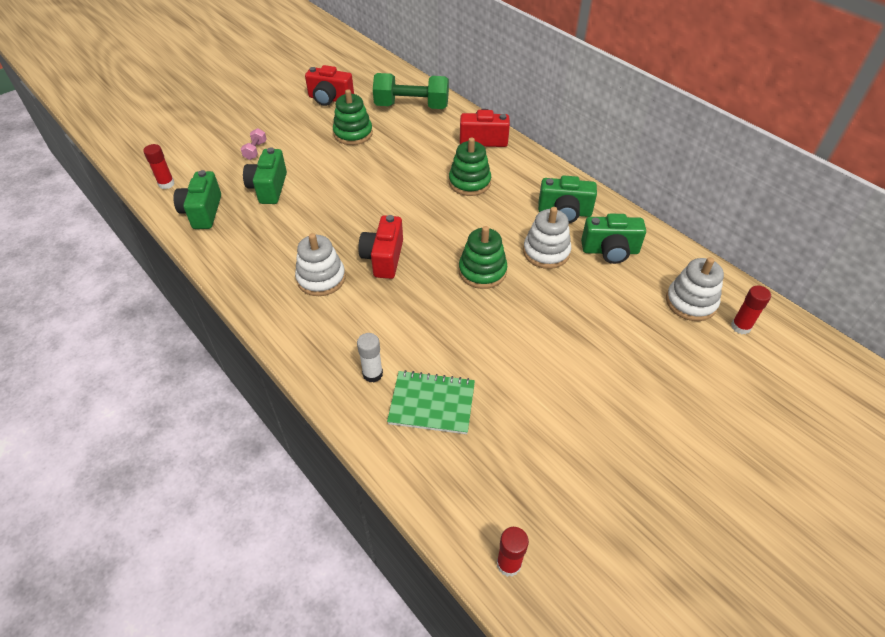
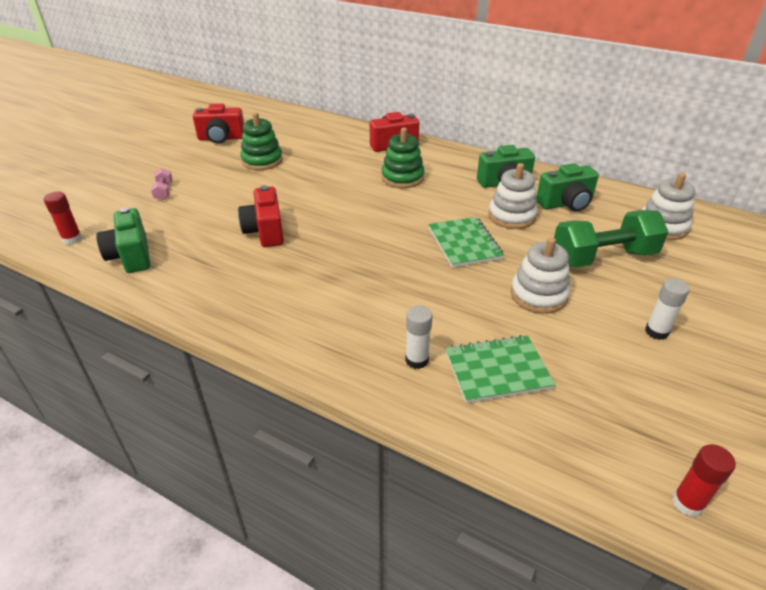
camera: 20 degrees left, 10 degrees down
green camera [243,147,287,204] -> none
white stacking toy [295,233,346,296] -> white stacking toy moved to [511,237,570,314]
red camera [358,215,403,279] -> red camera moved to [238,185,284,247]
green dumbbell [373,73,449,109] -> green dumbbell moved to [554,210,668,267]
green stacking toy [459,226,507,289] -> green notebook [429,217,504,268]
red glue stick [731,286,771,334] -> none
none -> white glue stick [645,279,690,340]

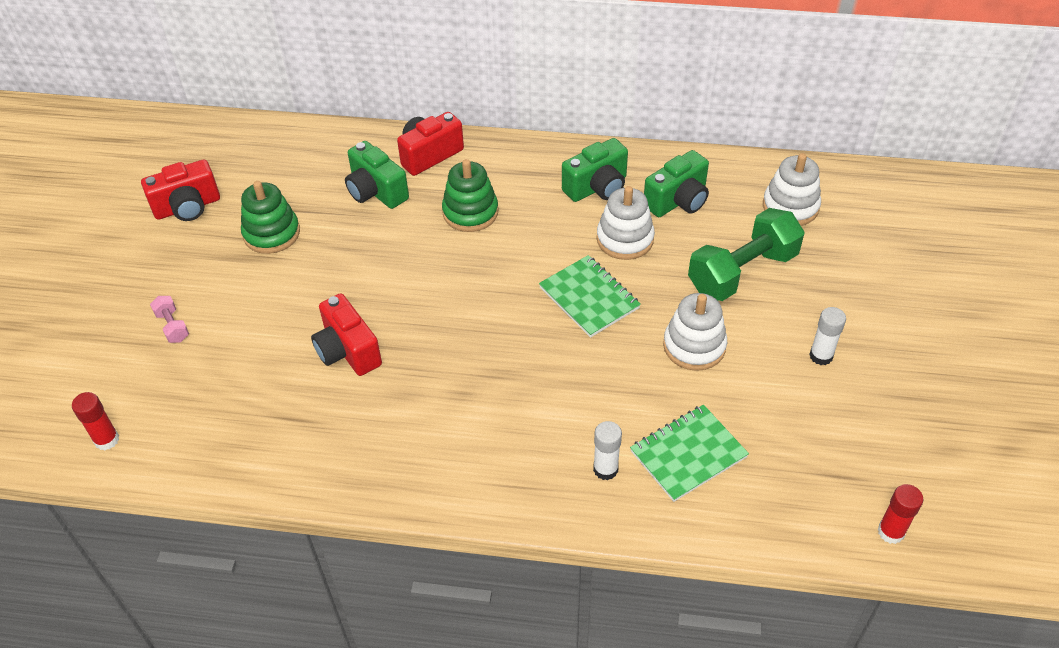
camera: 20 degrees left, 10 degrees up
green camera [96,207,150,273] -> green camera moved to [345,141,409,209]

